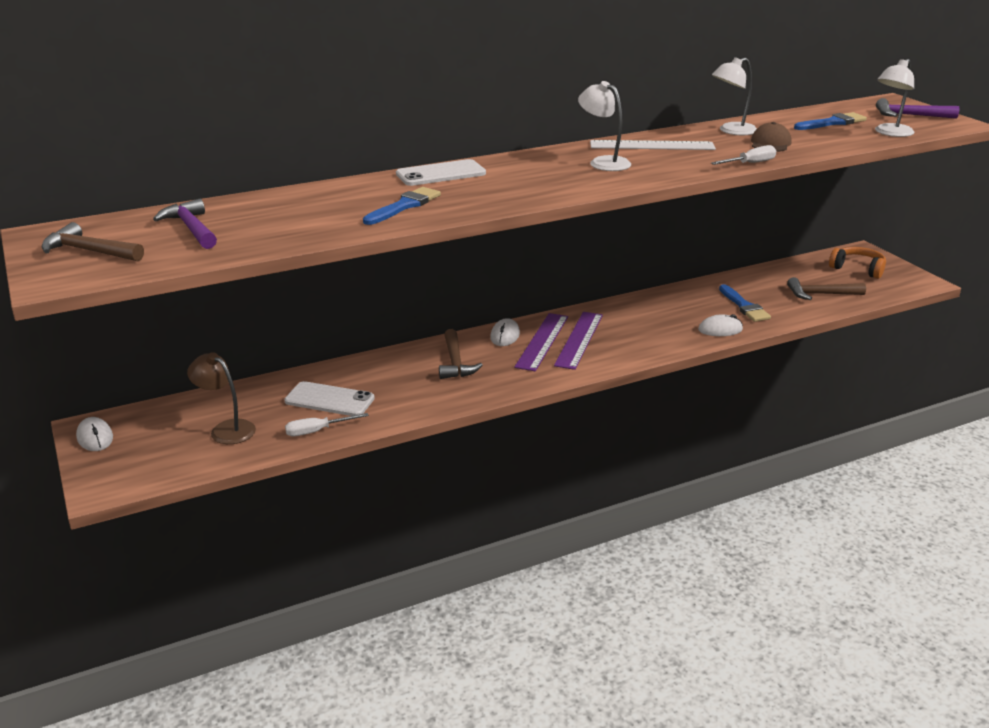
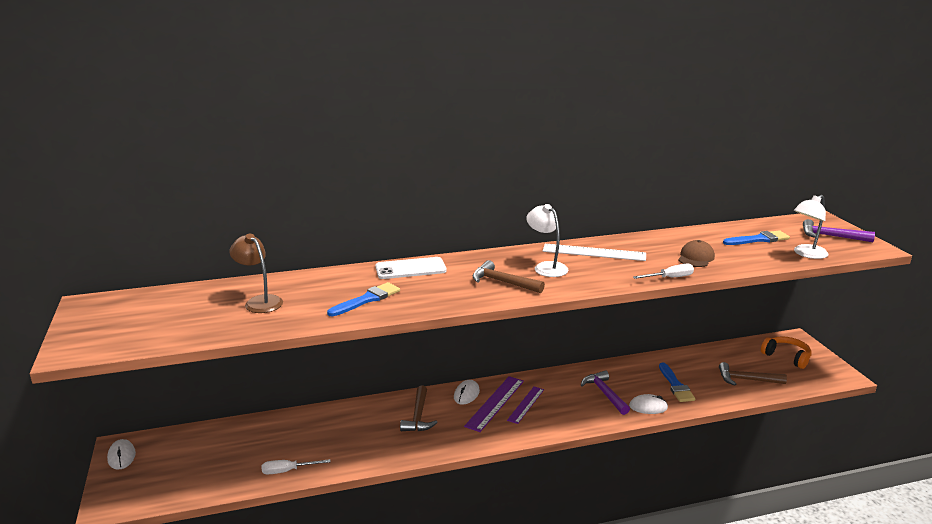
camera: 10 degrees right, 5 degrees down
brown hammer [42,222,144,261] -> brown hammer moved to [473,260,545,293]
purple hammer [153,199,217,249] -> purple hammer moved to [581,370,630,415]
brown lamp [187,352,256,444] -> brown lamp moved to [229,234,283,313]
white phone [284,381,375,416] -> none
purple ruler [554,312,603,370] -> purple ruler [507,387,544,424], size x0.67
white lamp [712,57,757,135] -> none

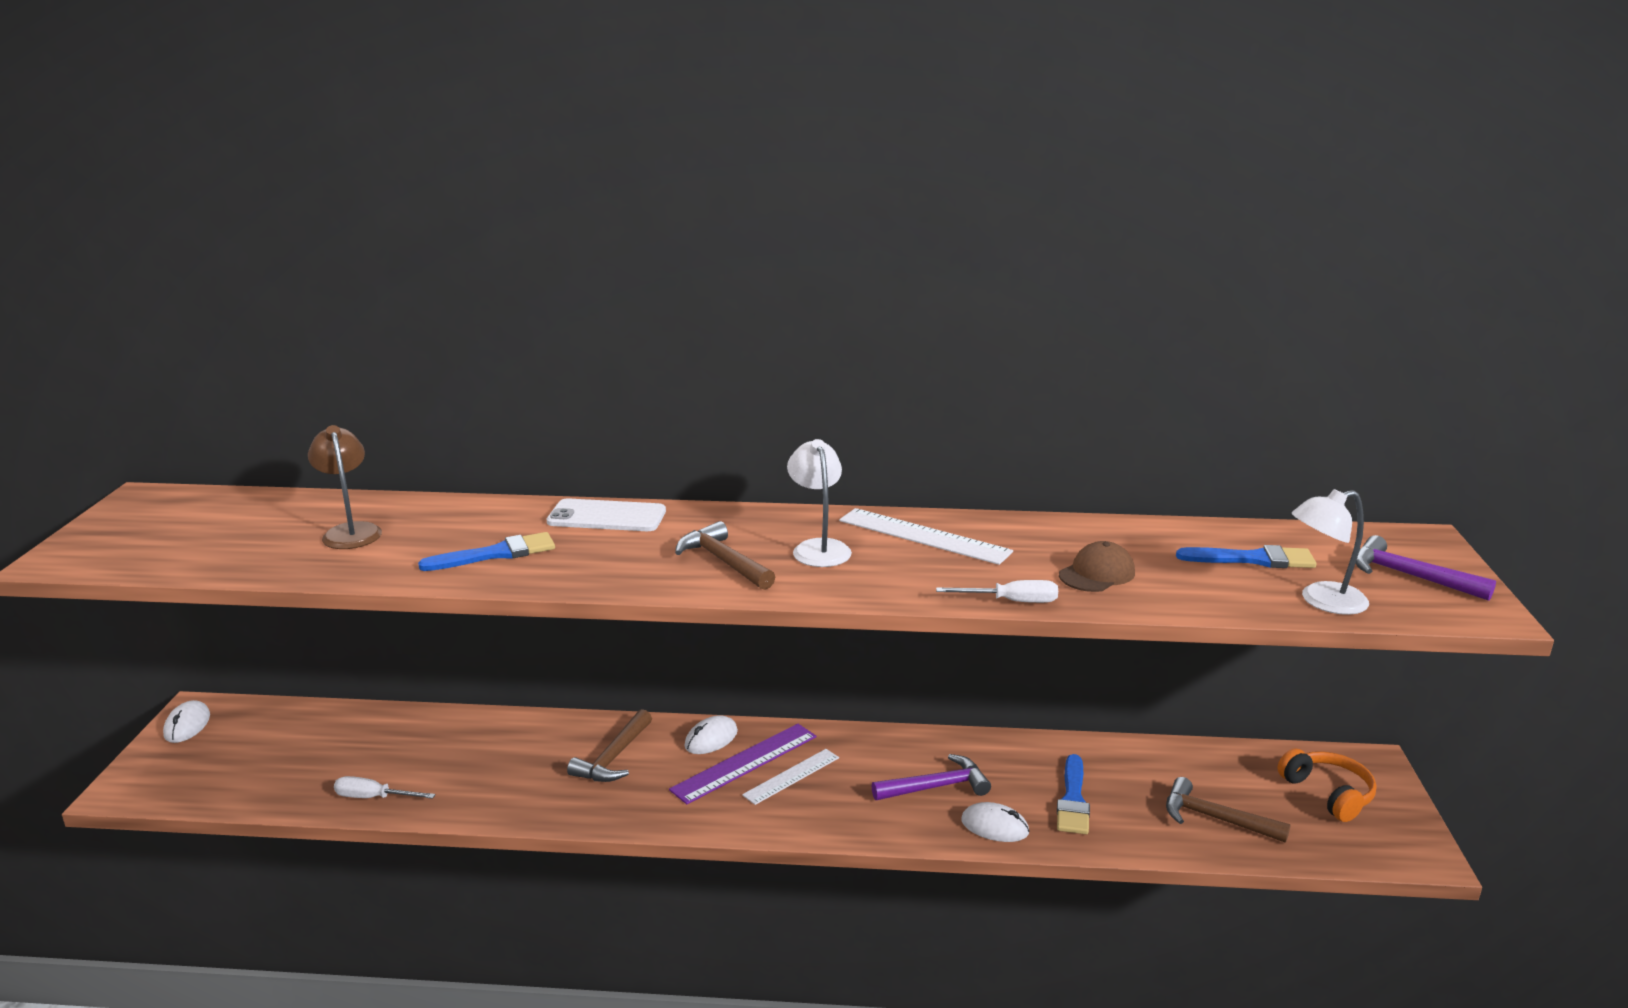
camera: 20 degrees right, 0 degrees up
purple ruler [507,387,544,424] -> white ruler [742,749,839,805]
purple hammer [581,370,630,415] -> purple hammer turned 75 degrees clockwise [872,754,991,800]

